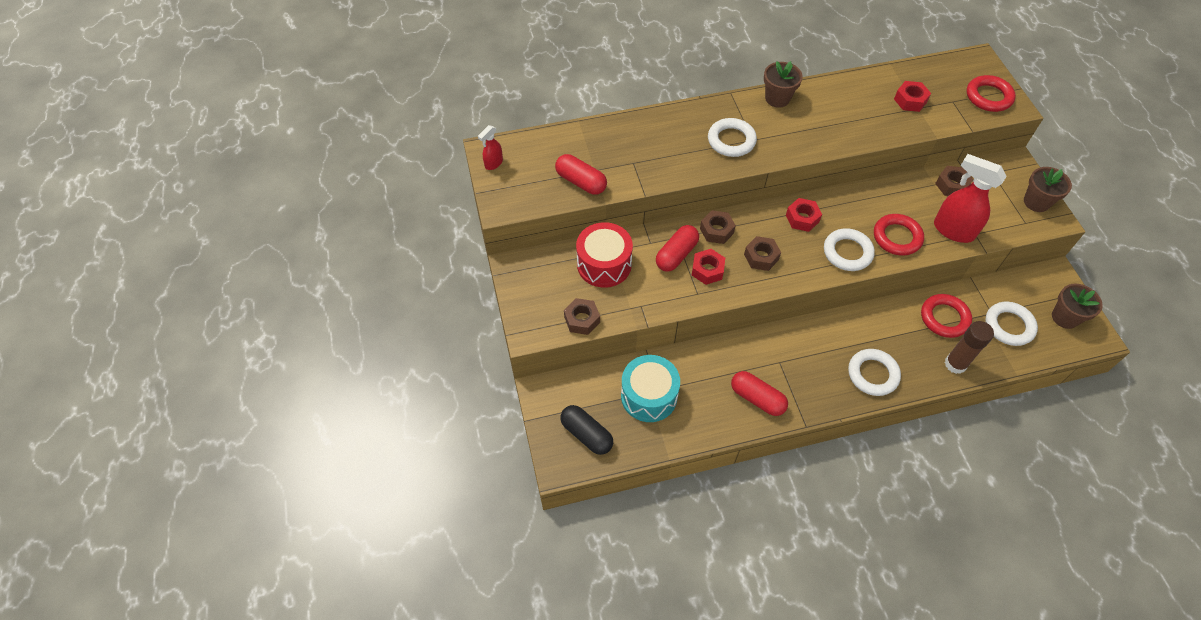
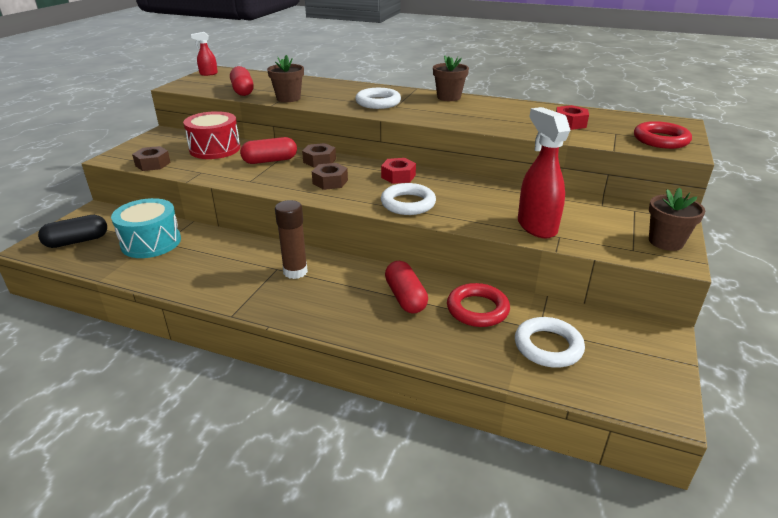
camera: 35 degrees right, 25 degrees down
black capsule [560,405,613,455] -> black capsule turned 75 degrees clockwise [38,215,107,248]
red nut [692,249,725,285] -> none
red capsule [731,371,788,416] -> red capsule moved to [385,261,428,314]
white ring [848,349,901,396] -> none
red ring [874,214,924,256] -> none
brown nut [935,166,973,196] -> none
brown glue stick [944,321,994,374] -> brown glue stick moved to [275,200,308,279]
brown flower pot [1052,283,1103,329] -> brown flower pot moved to [267,55,304,102]

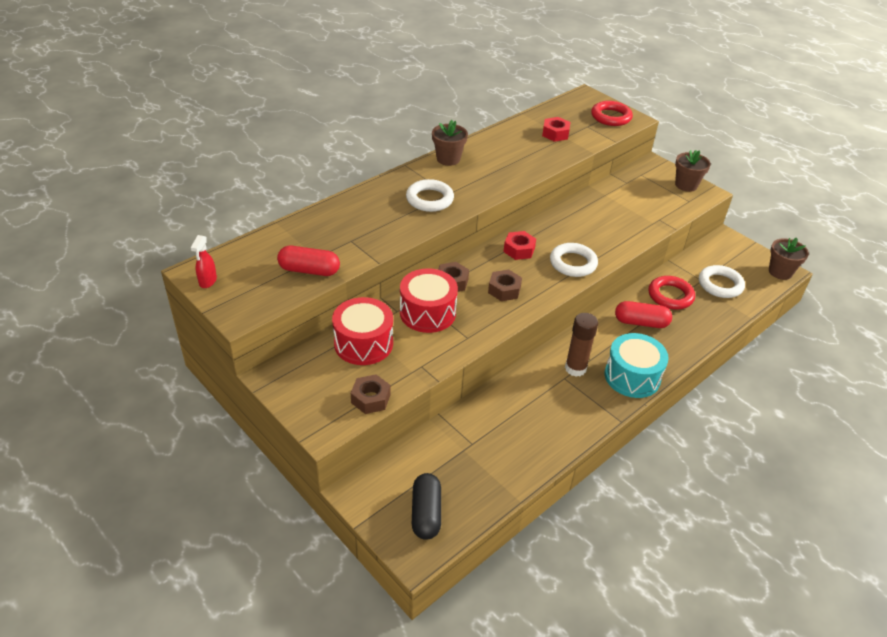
camera: 65 degrees left, 10 degrees up
turquoise drum [111,198,181,258] -> turquoise drum moved to [605,333,669,398]
red capsule [240,137,297,164] -> red drum [400,268,458,333]
brown flower pot [267,55,304,102] -> brown flower pot moved to [769,238,809,280]
red spray bottle [518,107,570,238] -> none

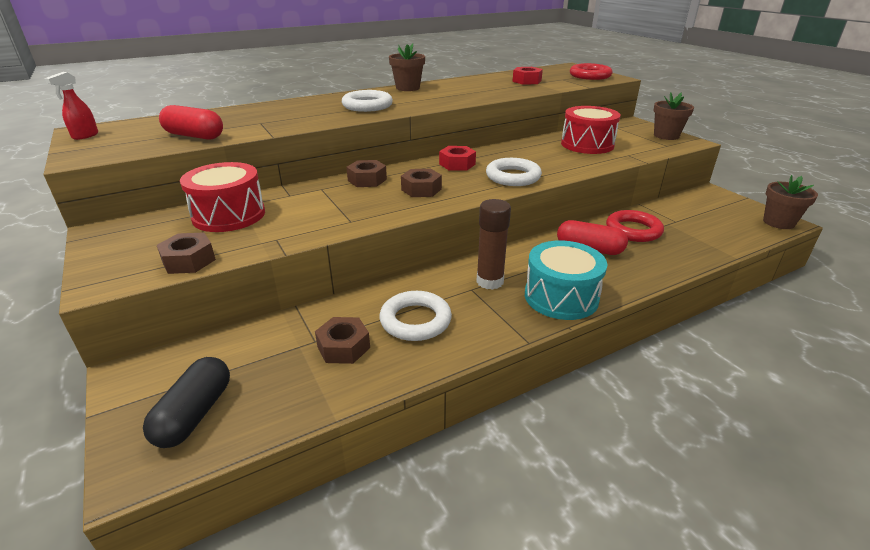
camera: 15 degrees right, 10 degrees down
red drum [400,268,458,333] -> red drum moved to [561,106,621,154]
white ring [699,265,745,298] -> white ring moved to [380,291,452,341]
none -> brown nut [315,317,370,364]

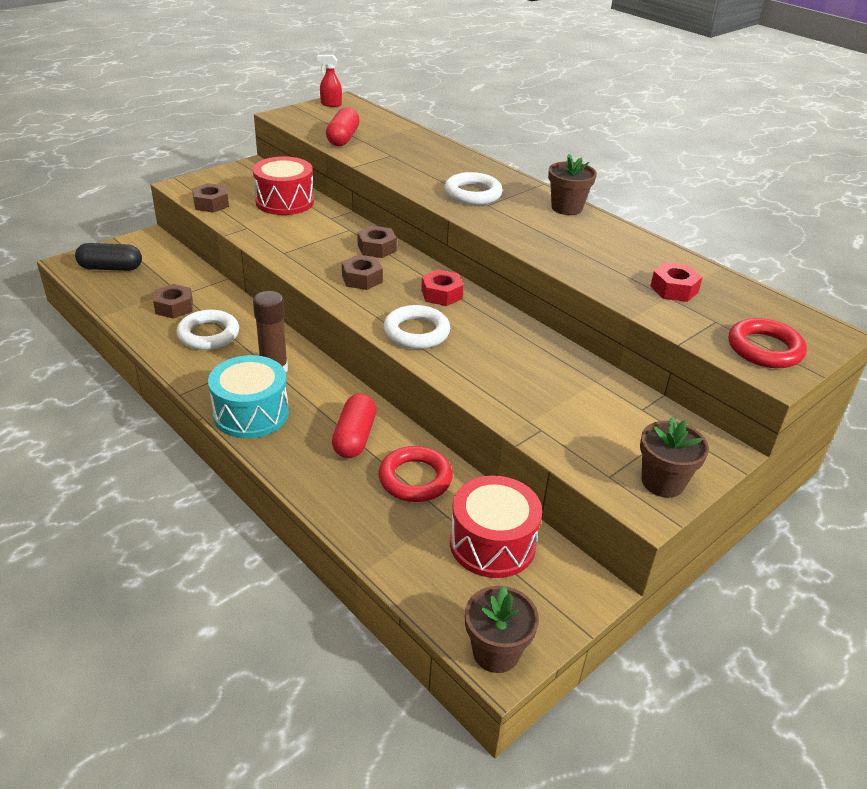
camera: 75 degrees right, 5 degrees up
red drum [561,106,621,154] -> red drum moved to [450,475,542,578]

